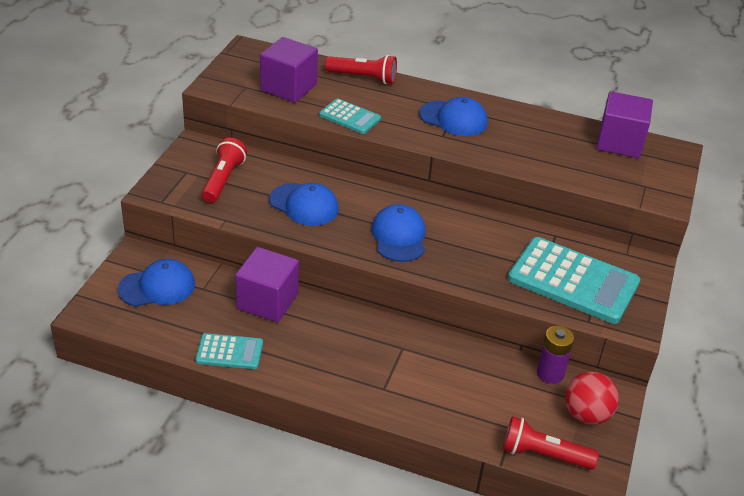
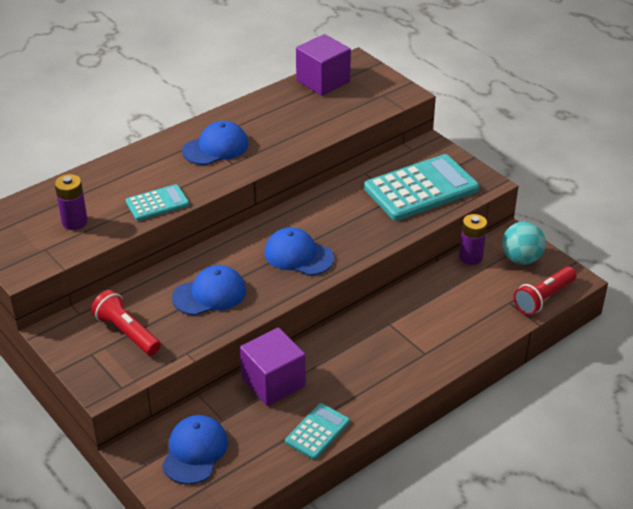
camera: 55 degrees left, 0 degrees up
purple cube [260,37,318,103] -> purple battery [55,174,88,230]
red flashlight [325,55,397,84] -> none
red ball [565,372,619,425] -> turquoise ball [502,222,546,265]

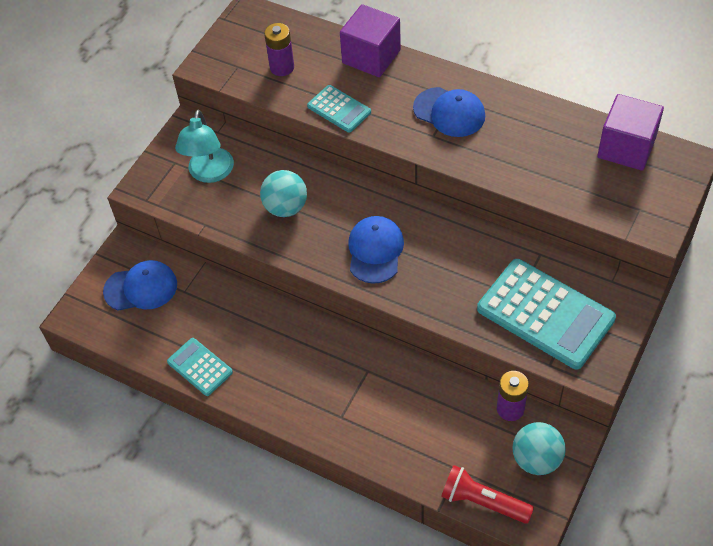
camera: 70 degrees right, 15 degrees up
red flashlight [91,290,161,355] -> turquoise lamp [175,109,234,183]
blue cap [172,265,246,315] -> turquoise ball [260,170,307,217]
purple cube [240,327,306,406] -> purple cube moved to [340,4,401,77]
turquoise calculator [285,403,350,460] -> turquoise calculator turned 150 degrees counterclockwise [167,338,233,396]

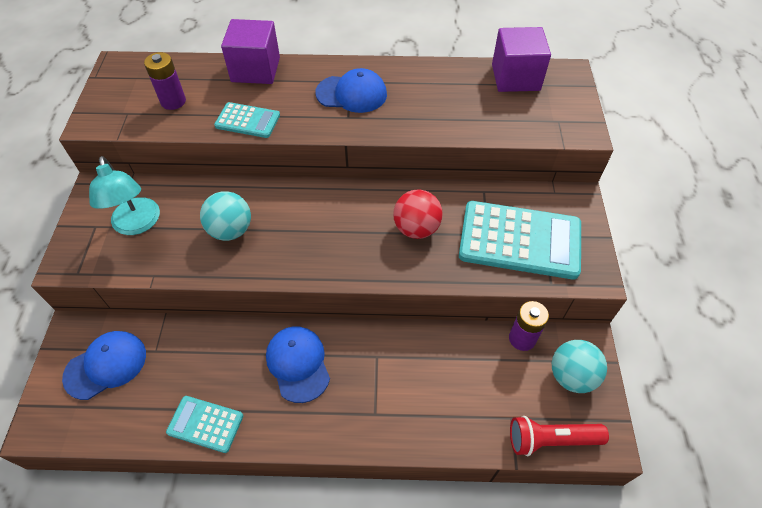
camera: 30 degrees left, 0 degrees up
blue cap [348,216,404,284] -> blue cap moved to [266,326,330,403]
none -> red ball [393,190,443,239]

